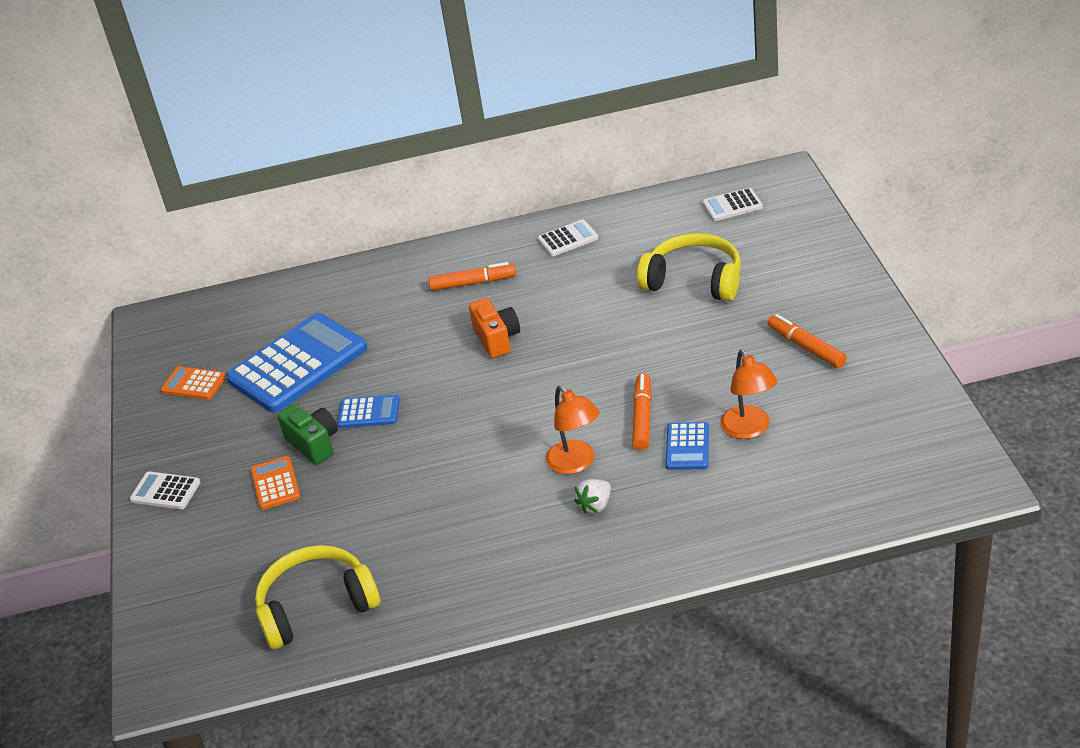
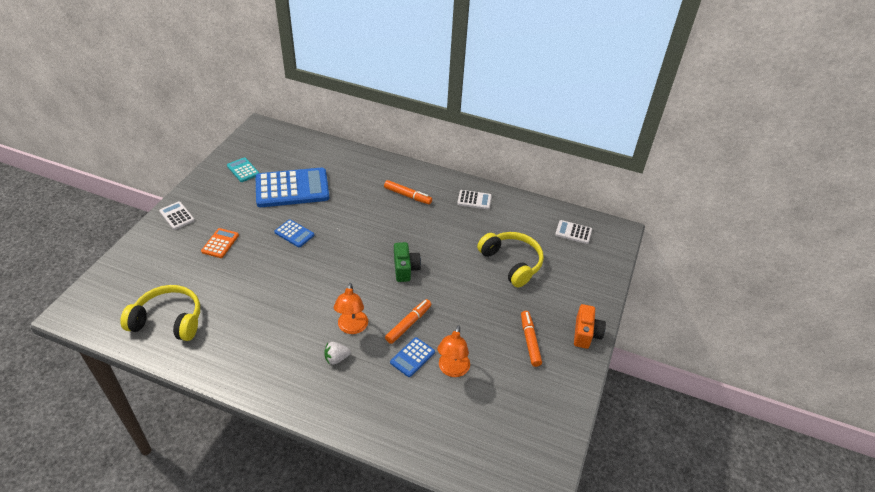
camera: 25 degrees right, 5 degrees up
orange calculator [161,366,226,400] -> turquoise calculator [227,157,259,182]
green camera [277,404,338,465] -> green camera moved to [394,242,421,282]
orange camera [469,298,520,358] -> orange camera moved to [574,304,606,349]

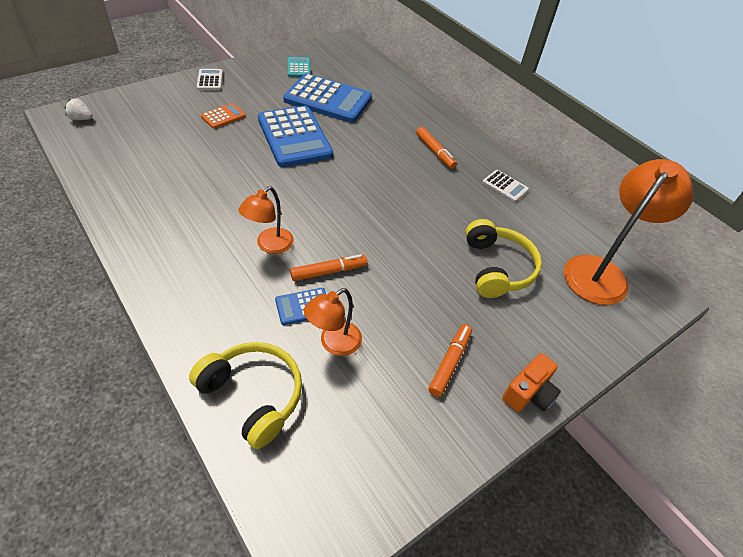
camera: 30 degrees right, 5 degrees up
yellow headphones [120,285,200,341] -> yellow headphones moved to [189,342,302,449]
blue calculator [274,219,314,247] -> blue calculator [258,106,333,167], size x2.17
white strawberry [324,342,351,365] -> white strawberry moved to [64,98,93,120]
green camera [394,242,421,282] -> none
white calculator [555,220,592,244] -> orange lamp [564,159,693,305]

